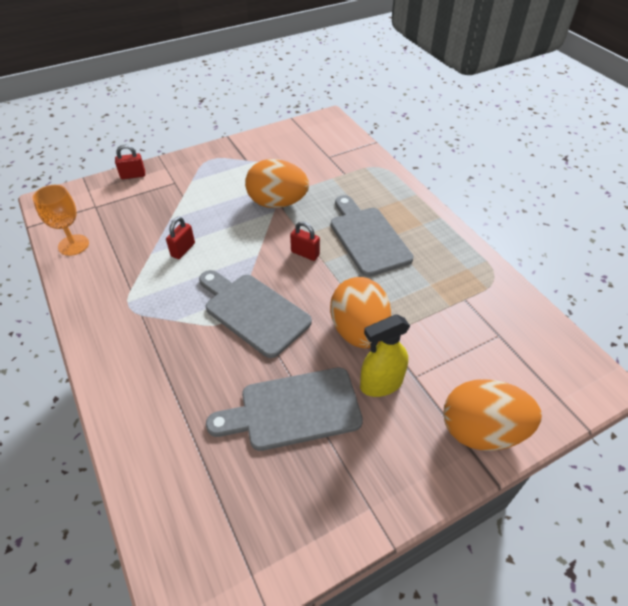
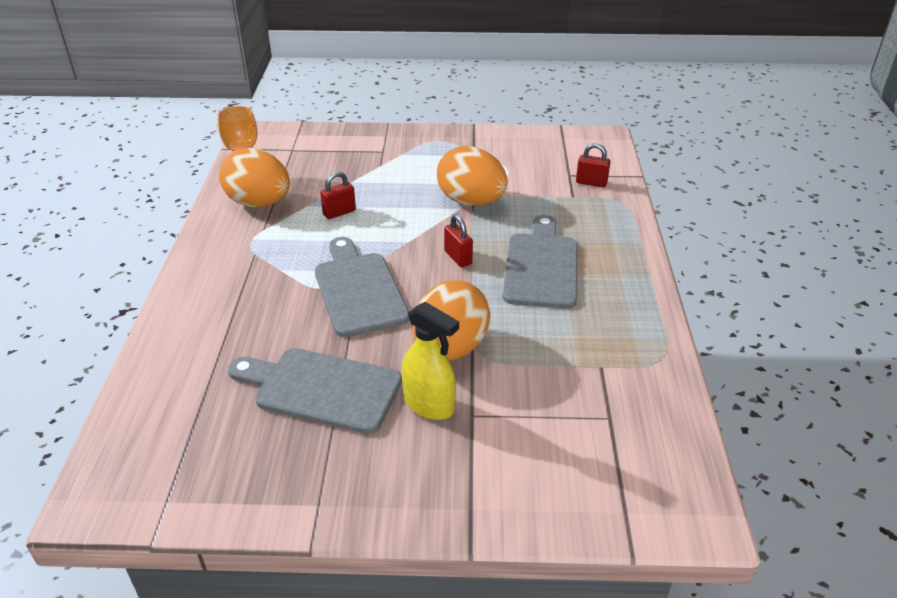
camera: 30 degrees right, 10 degrees down
red padlock [115,145,145,179] -> red padlock moved to [576,143,610,187]
yellow spray bottle [360,314,410,397] -> yellow spray bottle turned 150 degrees counterclockwise [401,302,459,420]
orange egg [443,379,542,451] -> orange egg moved to [219,148,290,207]

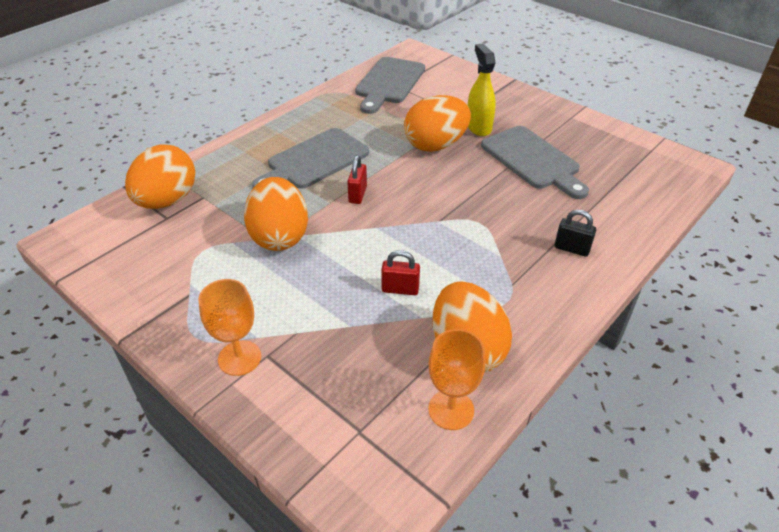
camera: 140 degrees left, 5 degrees up
grey cutting board [315,237,409,337] -> grey cutting board moved to [355,57,425,114]
red padlock [576,143,610,187] -> orange egg [125,144,195,209]
none -> orange goblet [198,279,261,376]
none -> black padlock [554,210,596,257]

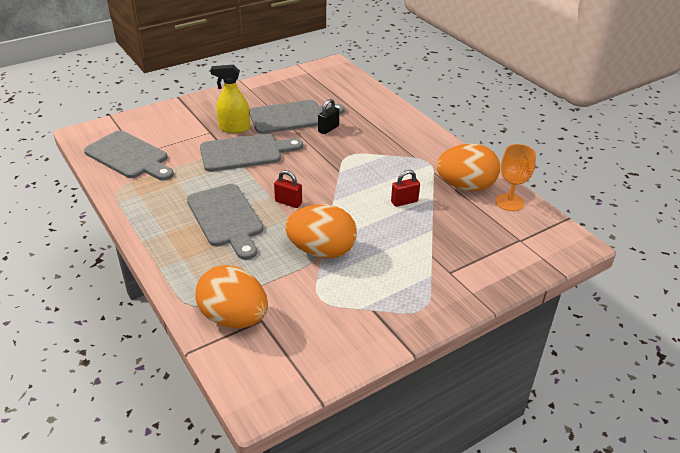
camera: 75 degrees left, 5 degrees down
orange goblet [198,279,261,376] -> none
red padlock [381,250,420,295] -> red padlock turned 45 degrees clockwise [391,170,420,207]
orange egg [404,95,471,152] -> grey cutting board [200,134,303,172]
black padlock [554,210,596,257] -> black padlock moved to [318,99,339,134]

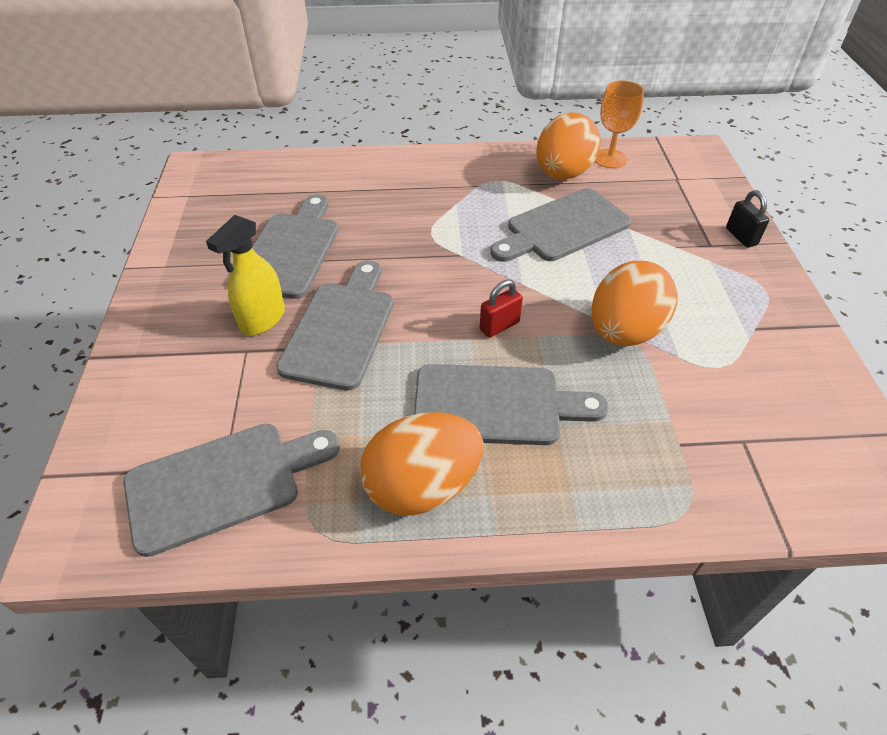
camera: 60 degrees left, 10 degrees up
orange egg [195,265,268,328] -> orange egg moved to [360,412,484,516]
black padlock [318,99,339,134] -> black padlock moved to [726,190,769,248]
red padlock [391,170,420,207] -> grey cutting board [490,188,631,262]

